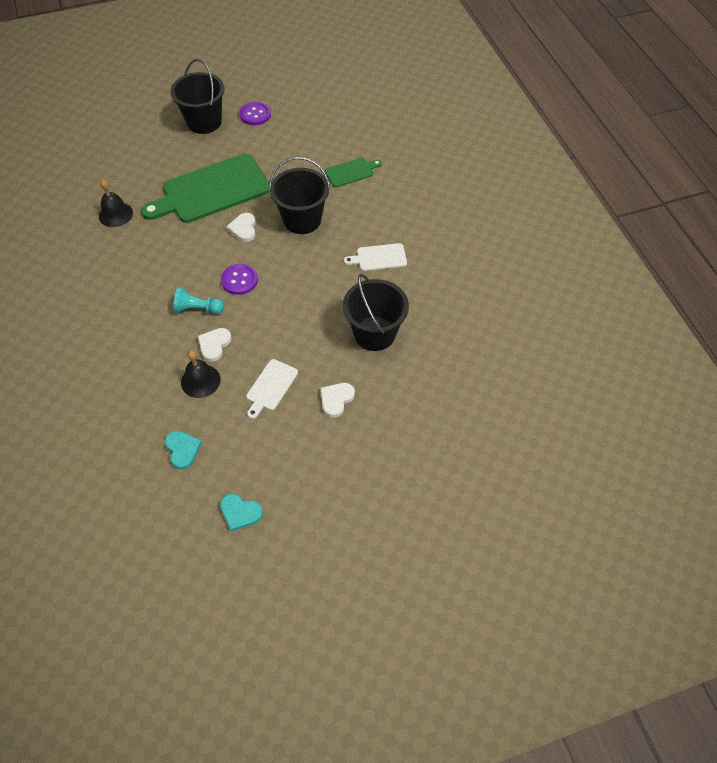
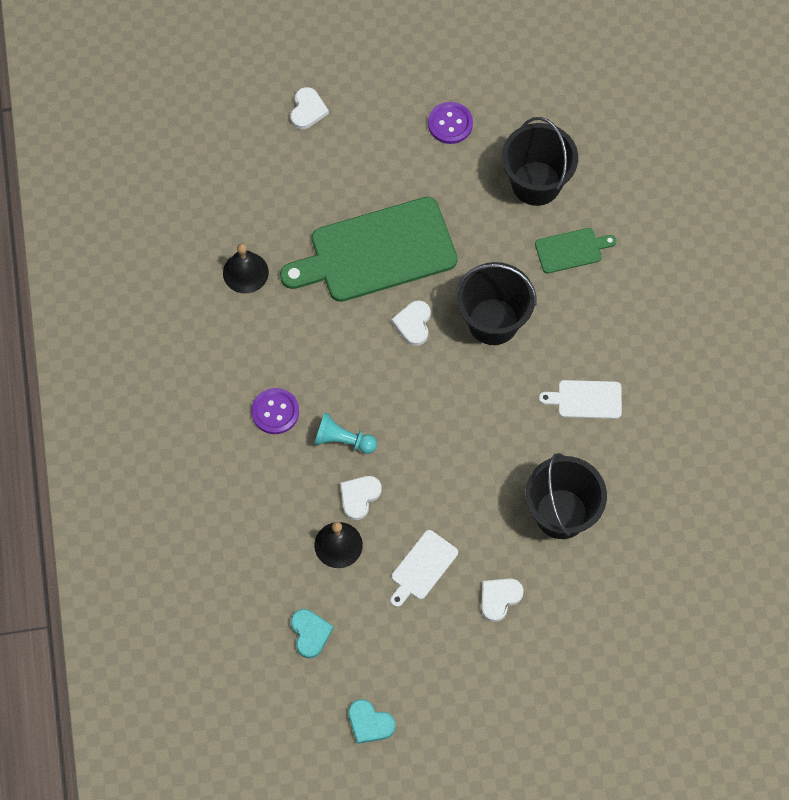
camera: 10 degrees right, 10 degrees up
black bucket [170,59,225,134] -> black bucket moved to [502,117,578,206]
purple button [221,264,258,295] -> purple button moved to [251,388,299,434]
none -> white heart [291,87,329,129]

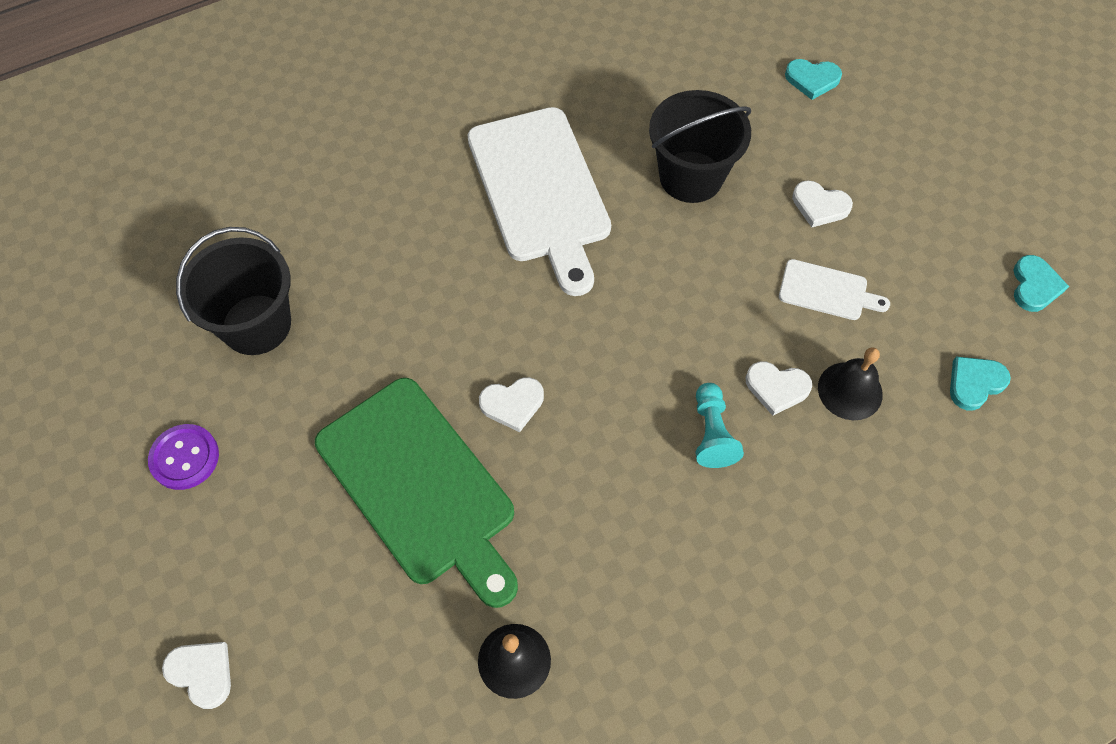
camera: 110 degrees left, 5 degrees down
purple button [251,388,299,434] -> none
white heart [291,87,329,129] -> white heart turned 45 degrees clockwise [162,642,231,709]
black bucket [456,262,537,345] -> none
green cutting board [535,228,616,273] -> none
white cutting board [539,380,622,419] -> white cutting board [467,107,611,296], size x2.18
none -> turquoise heart [785,59,842,100]

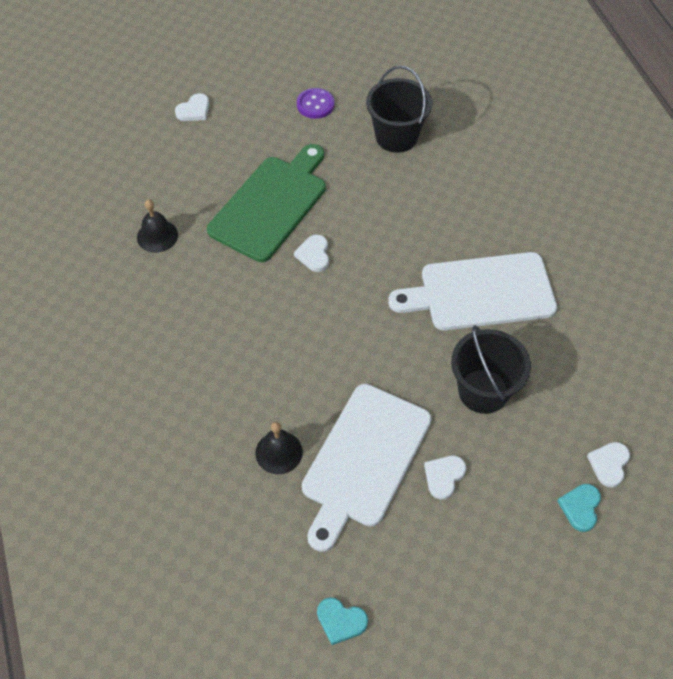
camera: 100 degrees right, 5 degrees down
green cutting board [315,378,518,608] -> green cutting board turned 150 degrees clockwise [207,144,326,262]
turquoise pawn [695,383,744,468] -> none
white heart [745,362,812,416] -> white heart moved to [587,442,630,487]
white cutting board [779,259,890,320] -> white cutting board [302,384,432,552], size x2.18
turquoise heart [950,356,1011,410] -> none

